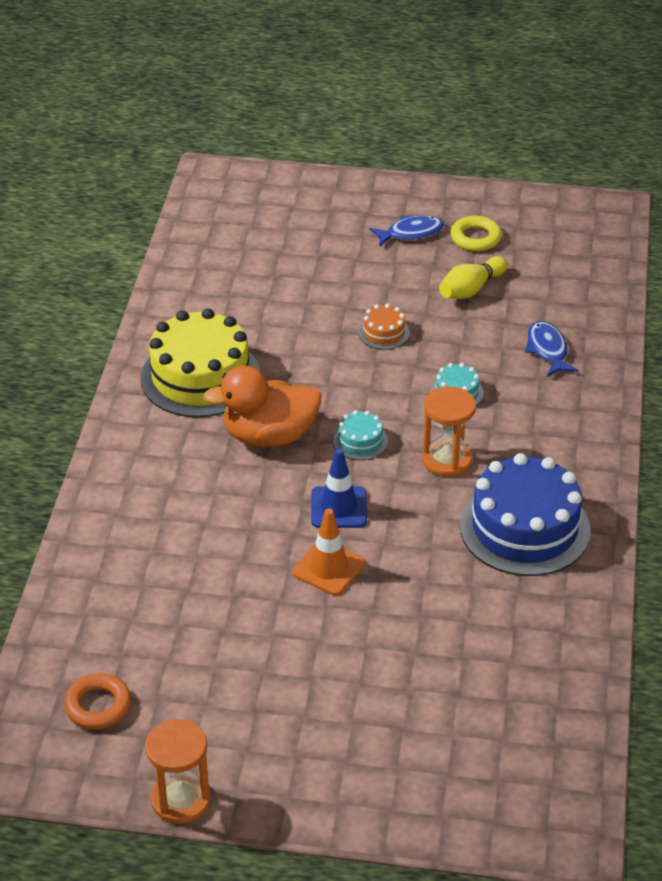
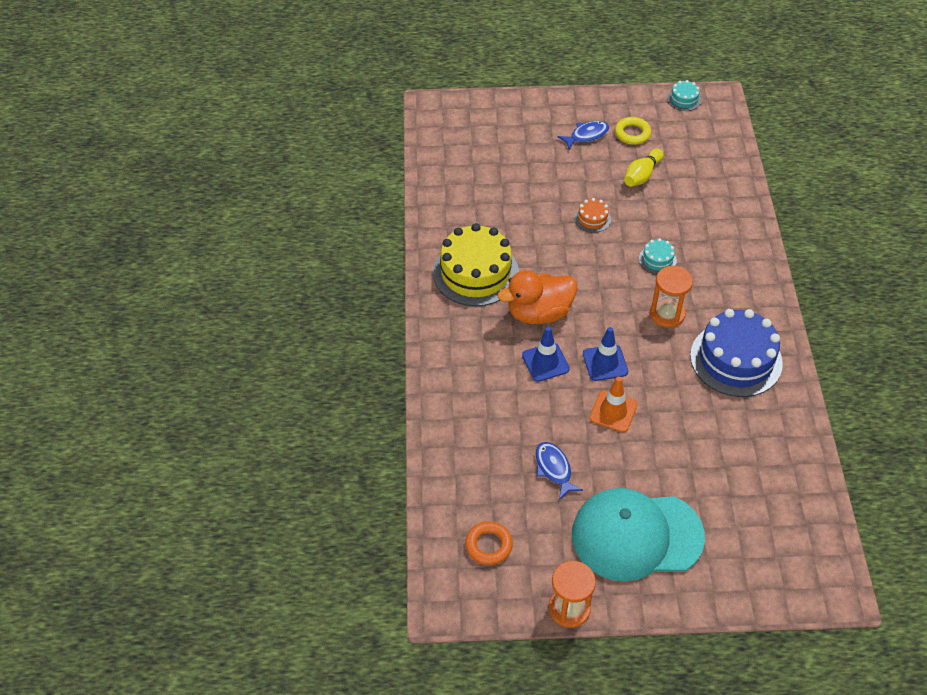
camera: 10 degrees left, 10 degrees up
turquoise cake [333,410,388,460] -> turquoise cake moved to [667,80,701,111]
blue fish [525,321,578,377] -> blue fish moved to [535,442,583,500]
none -> blue traffic cone [522,326,570,382]
none -> turquoise cap [572,488,705,581]

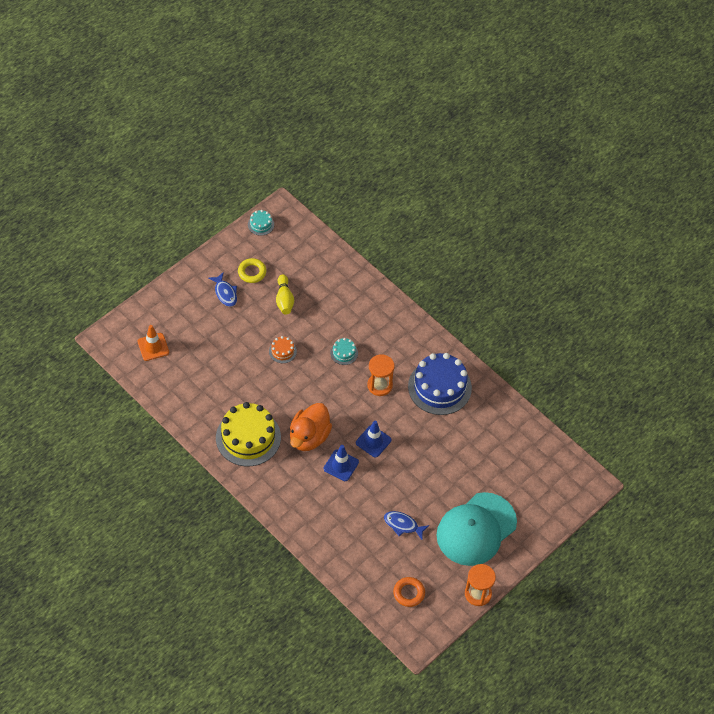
camera: 45 degrees left, 5 degrees up
blue fish [558,121,609,149] -> blue fish turned 135 degrees clockwise [209,272,237,307]
orange traffic cone [589,376,637,432] -> orange traffic cone moved to [138,325,169,361]

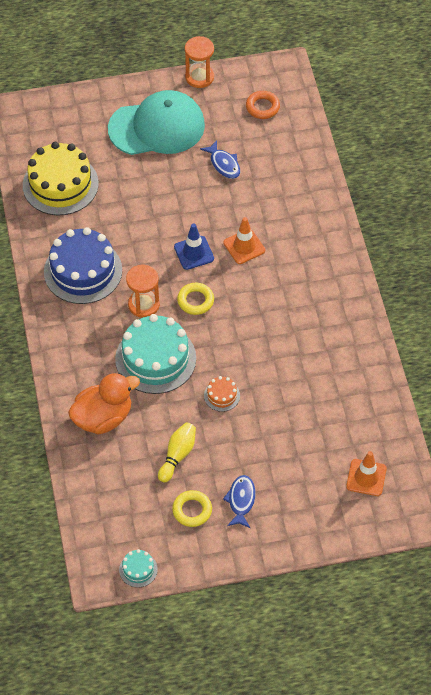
camera: 145 degrees left, 0 degrees up
yellow cake [216,402,281,466] -> yellow cake moved to [23,142,99,216]
orange duck [290,403,332,451] -> orange duck moved to [68,373,140,435]
blue traffic cone [324,445,359,481] -> orange traffic cone [223,217,265,264]
turquoise cake [330,338,358,365] -> turquoise cake [115,314,196,394], size x2.27
none -> yellow ring [177,283,214,315]

